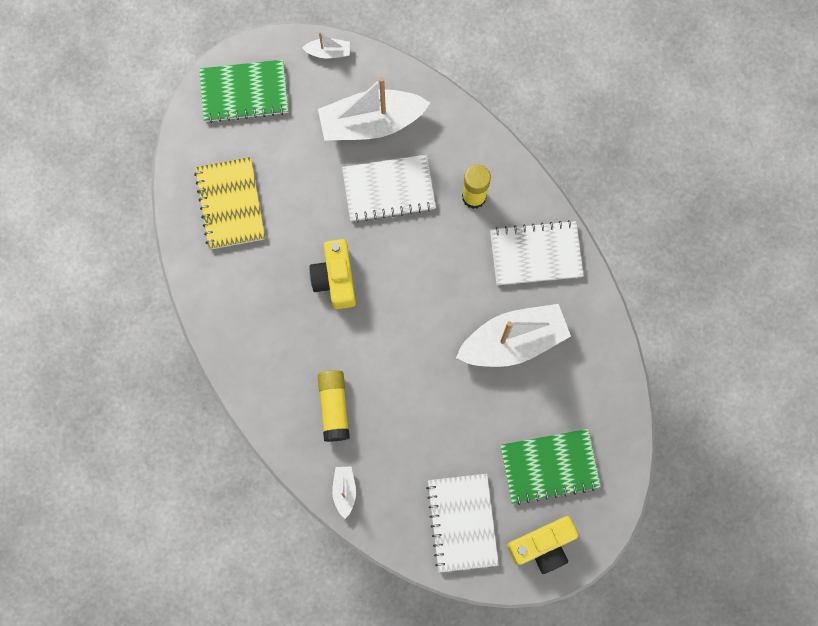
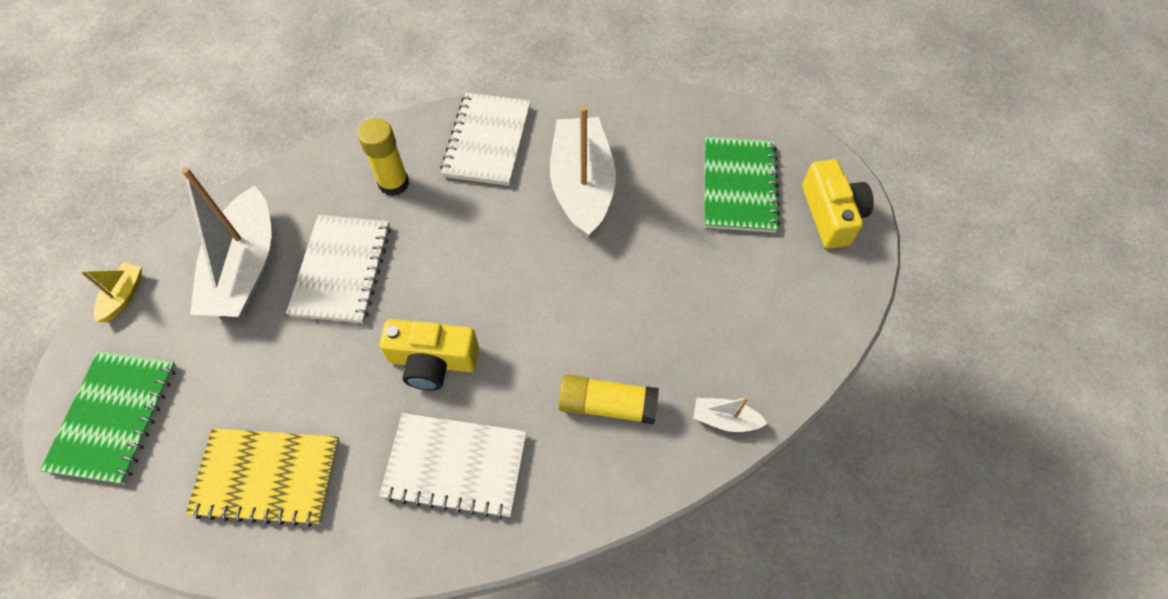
camera: 75 degrees left, 15 degrees down
white boat [302,32,350,59] -> yellow boat [81,263,142,322]
white notebook [426,474,499,573] -> white notebook moved to [379,413,527,519]

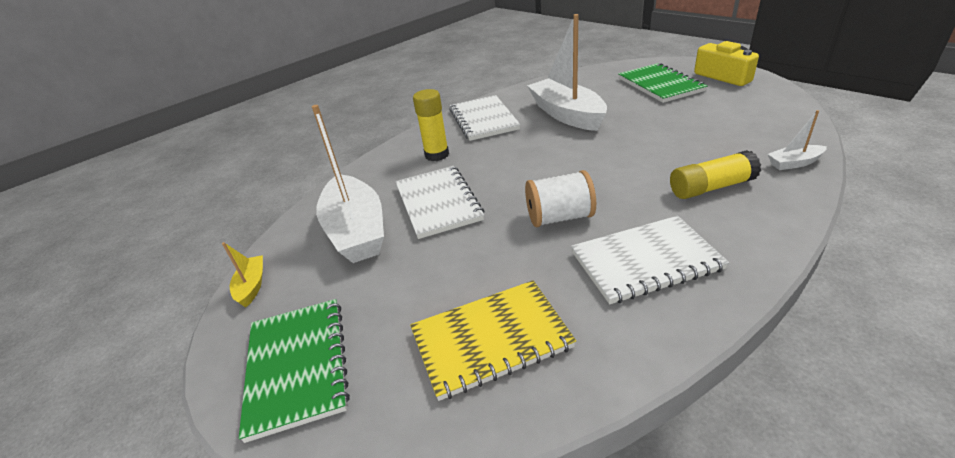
camera: 20 degrees left, 25 degrees down
yellow camera [379,319,479,390] -> white spool [525,170,596,227]

